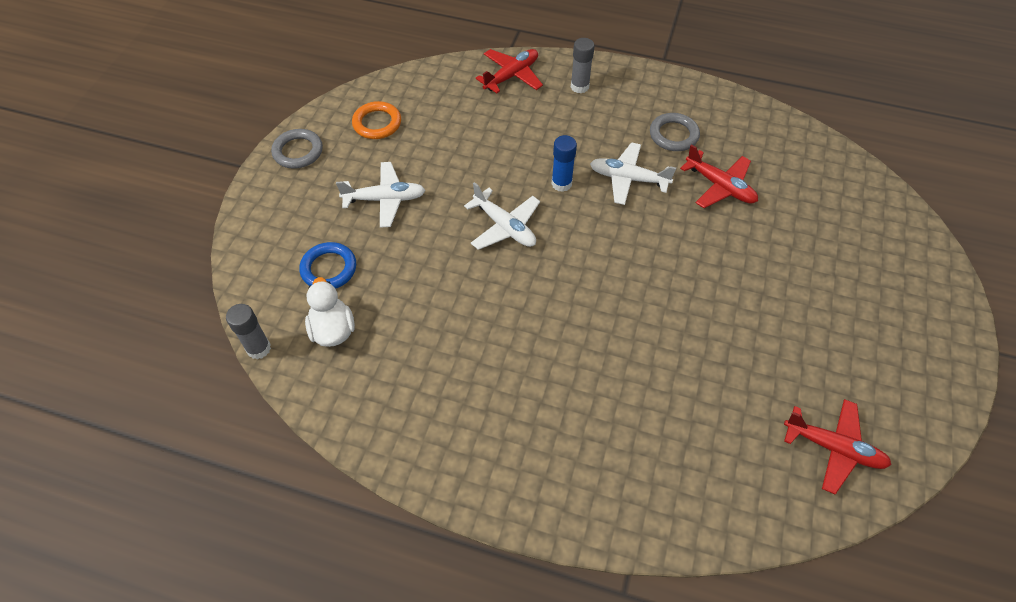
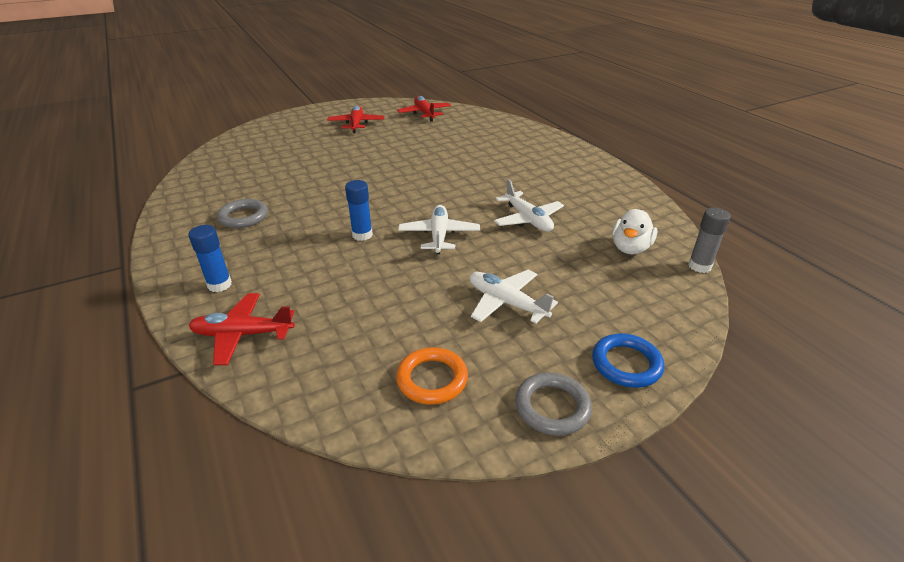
camera: 135 degrees left, 20 degrees down
blue ring [299,242,356,289] -> blue ring moved to [592,333,664,388]
grey glue stick [571,38,594,93] -> blue glue stick [188,225,232,292]
white plane [590,142,676,205] -> white plane moved to [494,179,564,232]
red plane [680,144,758,208] -> red plane moved to [327,105,384,133]

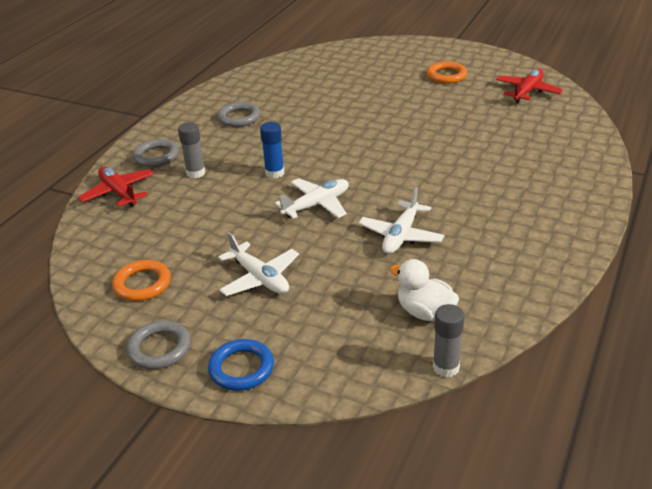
camera: 55 degrees right, 0 degrees up
blue glue stick [188,225,232,292] -> grey ring [133,139,179,167]
red plane [327,105,384,133] -> orange ring [427,61,467,84]
white plane [470,270,558,324] -> white plane turned 135 degrees clockwise [218,232,299,296]
white duck [612,209,657,254] -> white duck turned 45 degrees clockwise [390,259,459,321]
none -> grey glue stick [178,122,206,178]

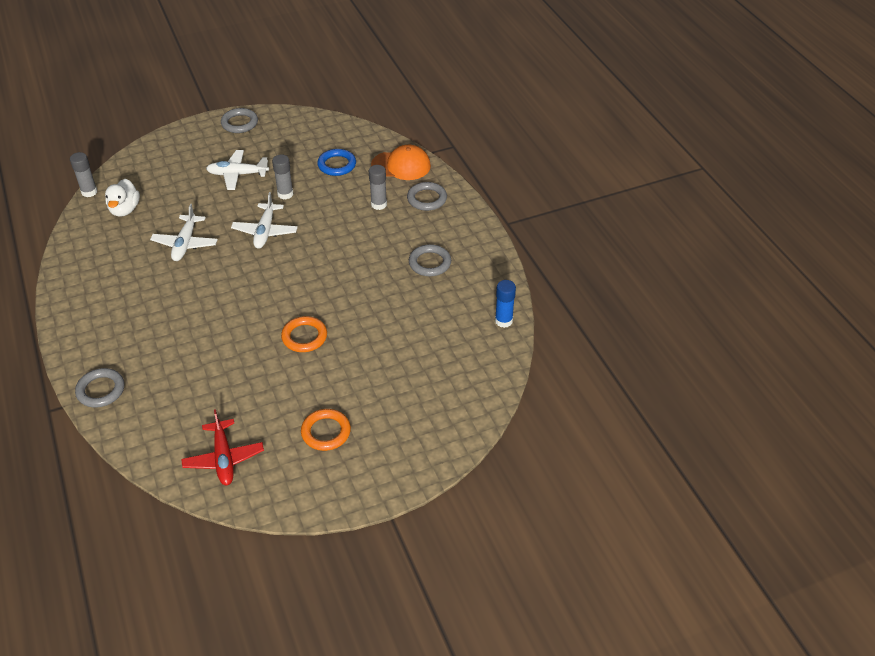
camera: 130 degrees right, 10 degrees up
red plane [78,166,154,207] -> orange cap [371,145,431,180]
orange ring [112,260,171,301] -> orange ring moved to [281,316,327,352]
blue ring [208,339,274,391] -> blue ring moved to [317,149,356,176]
blue glue stick [260,122,284,178] -> blue glue stick moved to [495,280,516,328]
white plane [359,187,444,254] -> white plane turned 150 degrees counterclockwise [150,204,218,261]
white duck [390,259,459,321] -> white duck turned 105 degrees clockwise [105,179,140,217]
none -> grey ring [75,368,124,408]
none -> grey glue stick [272,155,293,200]

